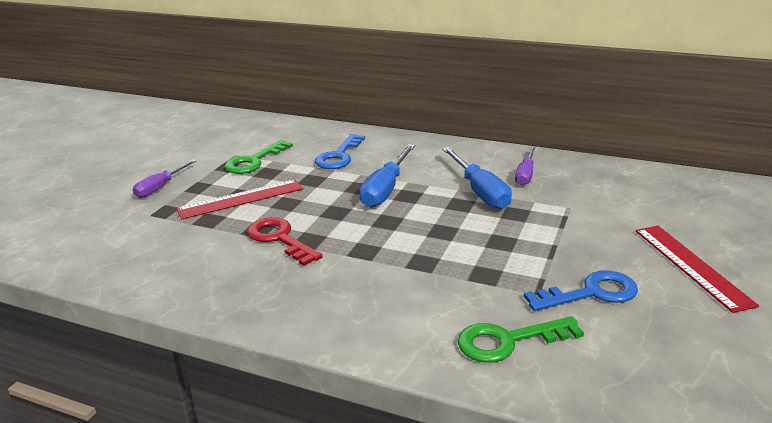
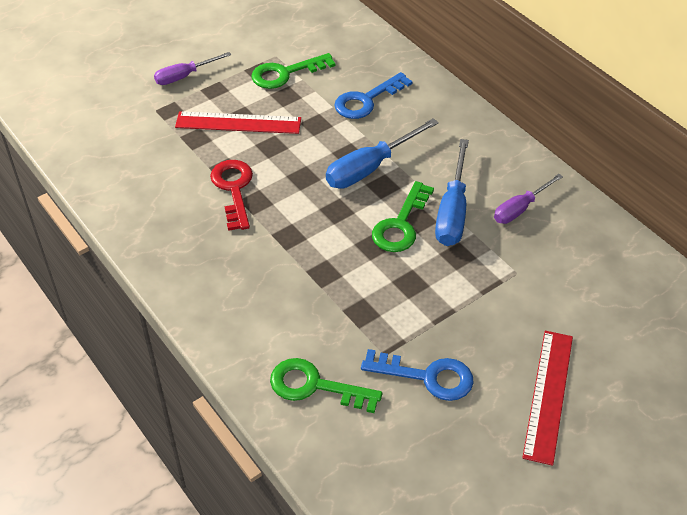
camera: 30 degrees right, 20 degrees up
none -> green key [372,181,434,252]

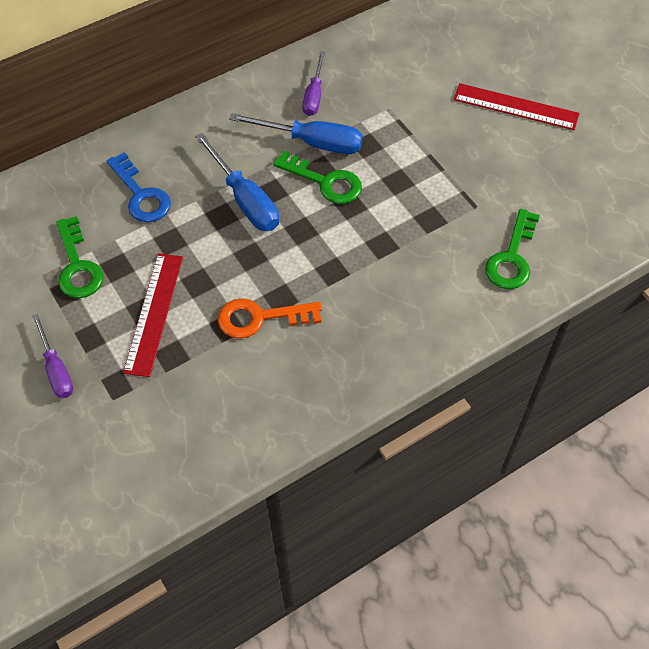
camera: 85 degrees left, 10 degrees up
red key [210,160,253,231] -> orange key [218,298,322,339]
blue key [361,349,474,401] -> none
purple screwdriver [494,174,563,224] -> purple screwdriver turned 45 degrees clockwise [302,51,325,116]

